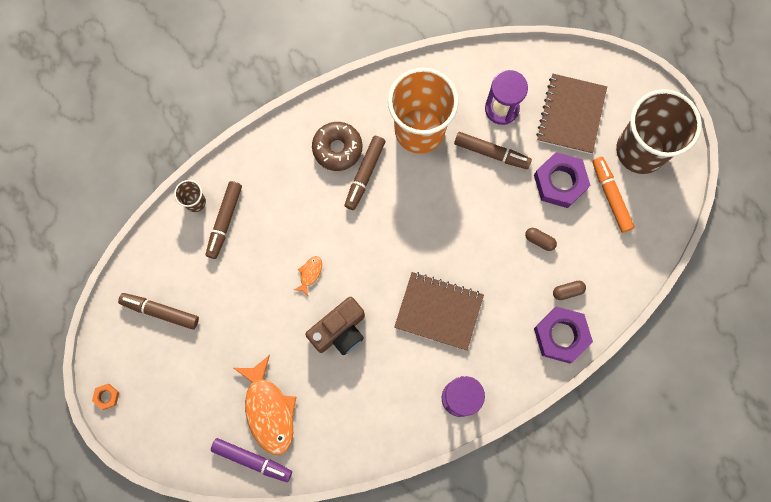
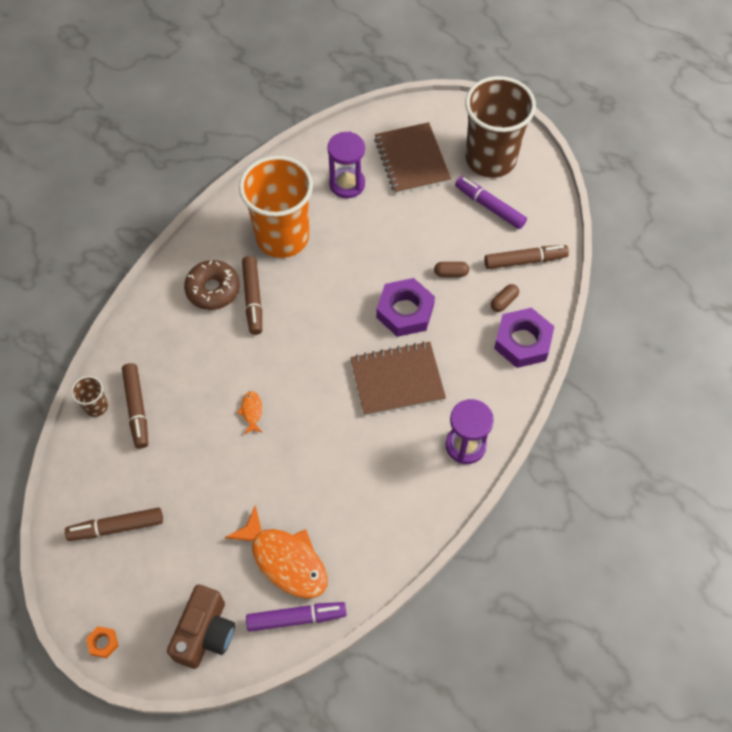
camera: 30 degrees left, 15 degrees down
brown camera [305,297,365,355] -> brown camera moved to [167,585,235,669]
brown marker [454,132,532,169] -> brown marker moved to [484,245,569,269]
purple nut [534,152,590,208] -> purple nut moved to [376,278,435,337]
orange marker [592,157,635,233] -> purple marker [455,176,527,229]

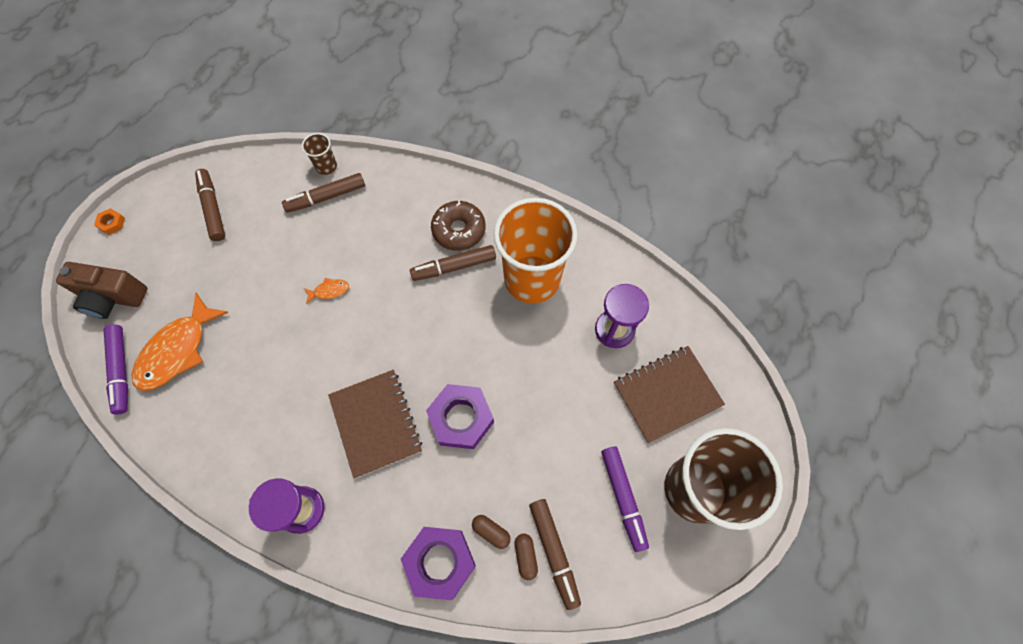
camera: 80 degrees right, 5 degrees up
brown capsule [434,262,469,277] -> brown capsule moved to [514,534,538,580]
purple marker [455,176,527,229] -> purple marker turned 135 degrees clockwise [601,447,649,552]

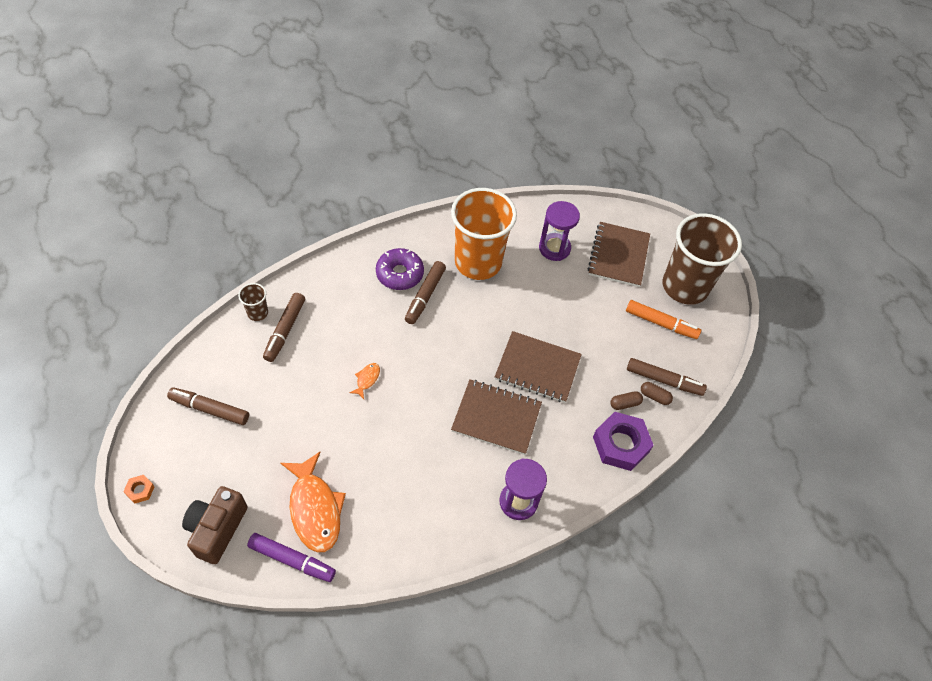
camera: 55 degrees left, 10 degrees down
brown camera [56,262,147,319] -> brown camera turned 150 degrees clockwise [182,486,248,564]
purple nut [426,384,494,449] -> brown notebook [495,331,582,403]
brown donut [431,200,485,251] -> purple donut [376,248,424,290]
purple marker [601,447,649,552] -> orange marker [626,300,701,339]

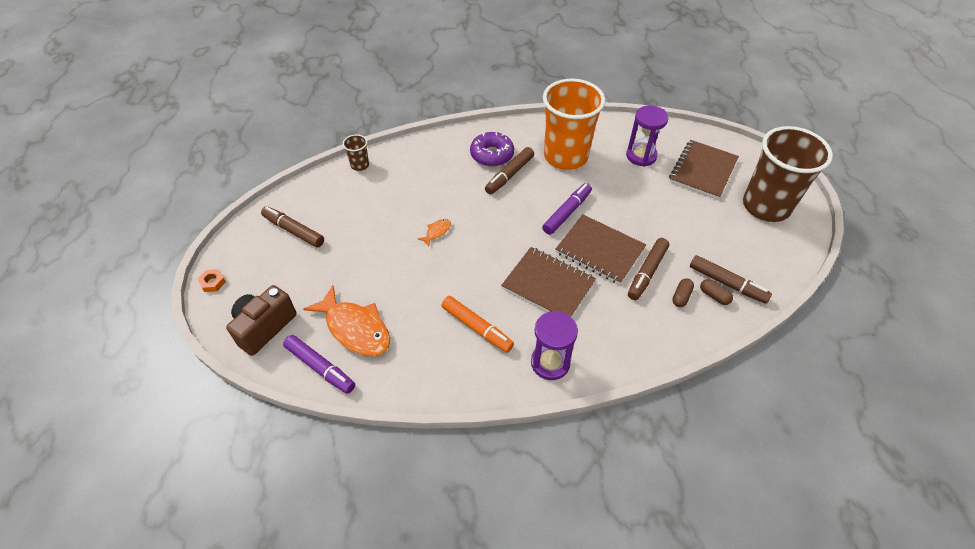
camera: 20 degrees right, 5 degrees down
brown marker [263,293,305,362] -> brown marker moved to [628,238,669,300]
orange fish [281,452,346,553] -> orange fish turned 45 degrees counterclockwise [303,285,390,356]
purple nut [593,412,654,471] -> none
brown capsule [610,391,643,410] -> brown capsule turned 60 degrees counterclockwise [672,278,694,307]
orange marker [626,300,701,339] -> orange marker moved to [441,296,514,353]
none -> purple marker [542,183,592,235]

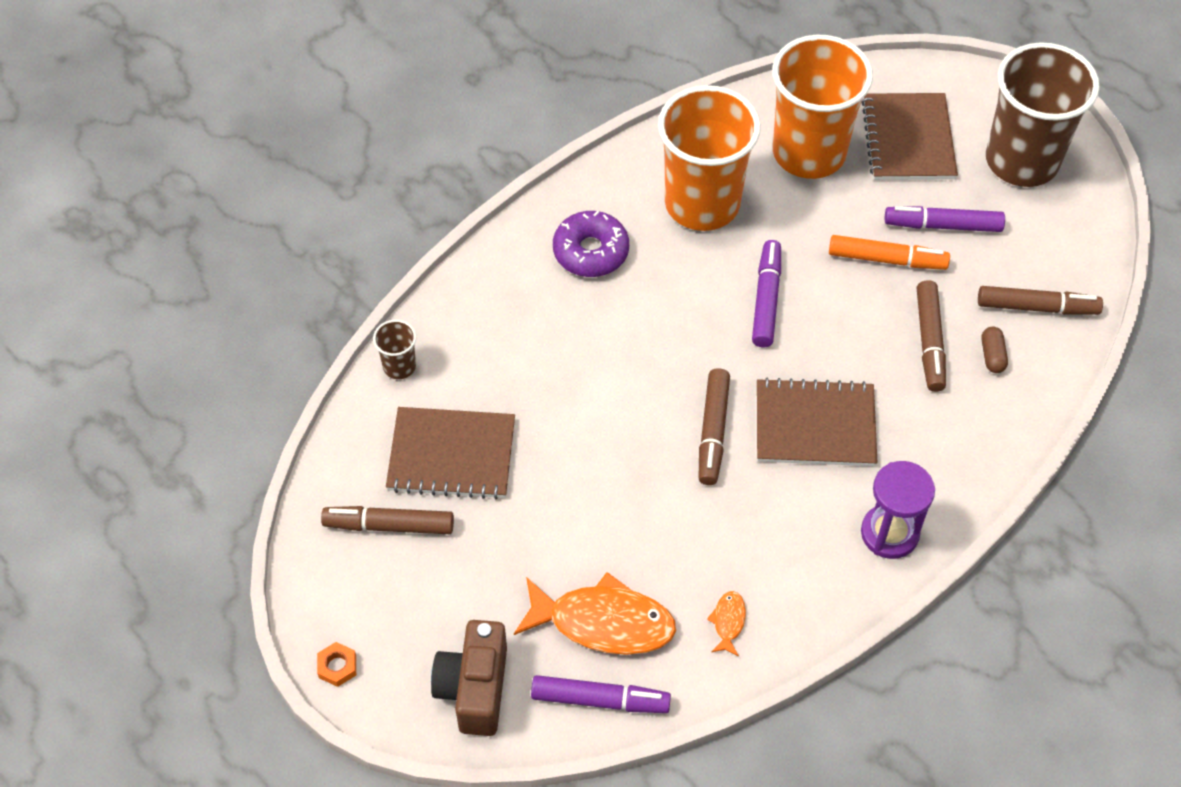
camera: 30 degrees left, 5 degrees up
orange fish [418,219,451,246] -> orange fish moved to [707,591,746,657]
orange marker [441,296,514,353] -> orange marker moved to [829,235,950,270]
brown marker [485,147,534,195] -> brown marker moved to [699,368,730,485]
brown notebook [555,215,646,284] -> brown notebook moved to [386,407,515,499]
purple hourglass [626,105,669,167] -> orange cup [772,35,873,179]
brown capsule [700,279,733,305] -> none
none -> purple marker [885,206,1005,232]

